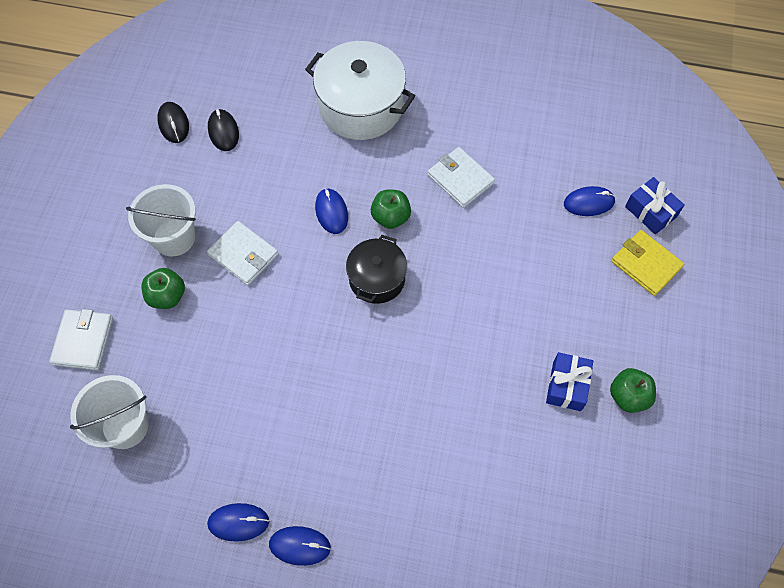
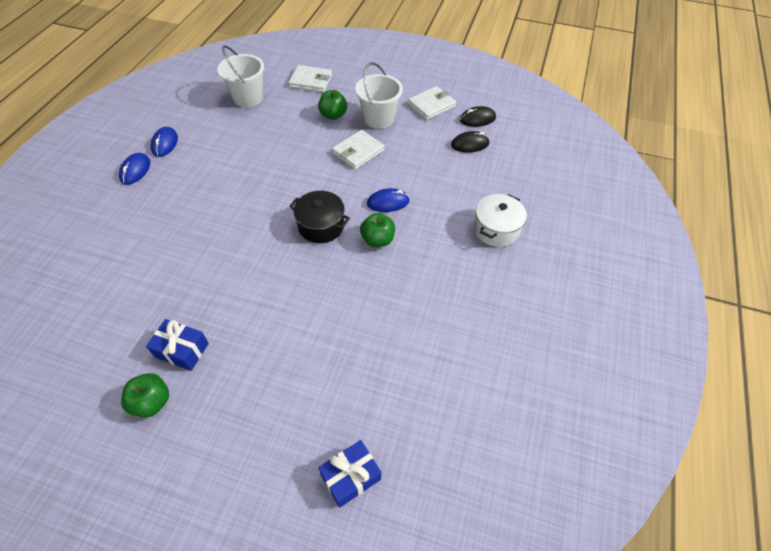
camera: 95 degrees right, 10 degrees down
white pot [305,41,415,140] -> white pot [474,194,527,247], size x0.61
white wallet [428,147,495,208] -> white wallet moved to [408,86,456,120]
blue mouse [564,186,615,216] -> none
yellow wallet [611,230,684,296] -> none

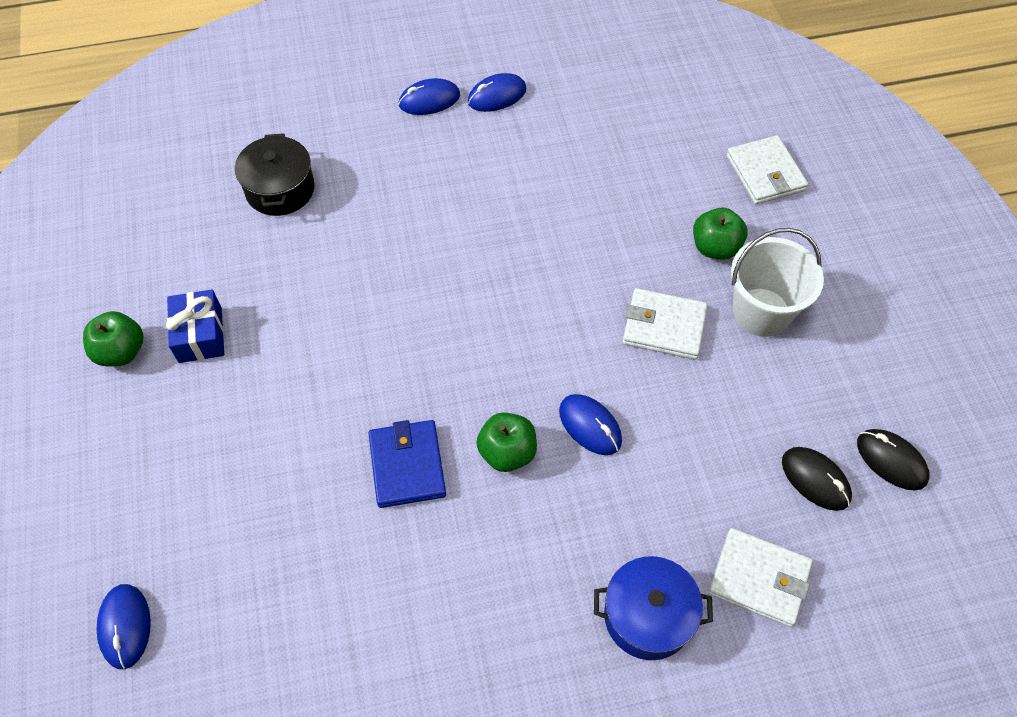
camera: 60 degrees right, 5 degrees up
white bucket [217,45,264,107] -> none
black pot [289,191,350,243] -> black pot moved to [235,133,315,216]
blue gift [318,440,381,508] -> blue mouse [96,584,151,669]
white wallet [408,86,456,120] -> white wallet moved to [708,528,813,627]
white pot [474,194,527,247] -> blue pot [594,556,713,660]
none -> blue wallet [368,420,446,508]

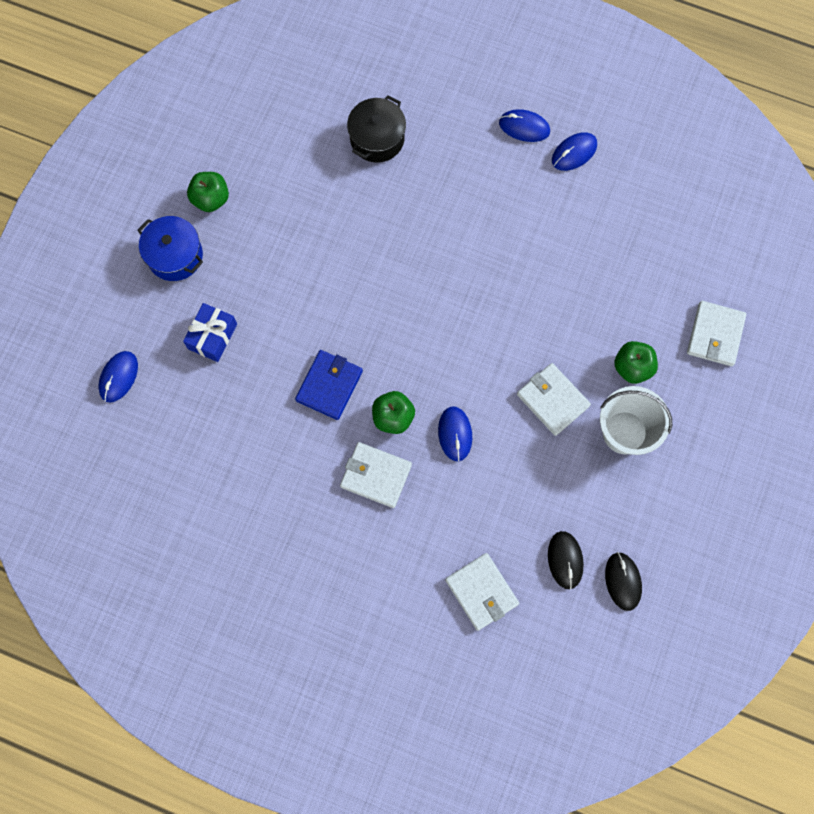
camera: 35 degrees right, 15 degrees up
blue gift [166,289,224,363] -> blue gift moved to [183,303,237,362]
blue mouse [468,73,526,112] -> blue mouse turned 45 degrees counterclockwise [552,132,597,171]
blue pot [594,556,713,660] -> blue pot moved to [137,216,203,281]
none -> white wallet [340,442,412,508]

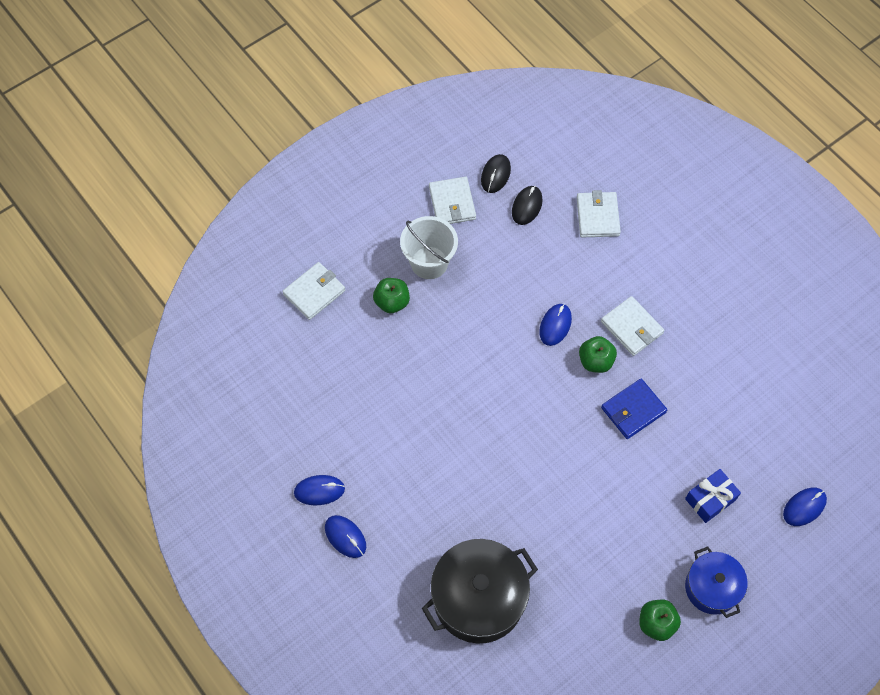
camera: 150 degrees left, 10 degrees down
black pot [347,95,406,162] -> black pot [421,539,538,644], size x1.65
white wallet [517,363,591,436] -> white wallet moved to [429,177,476,224]

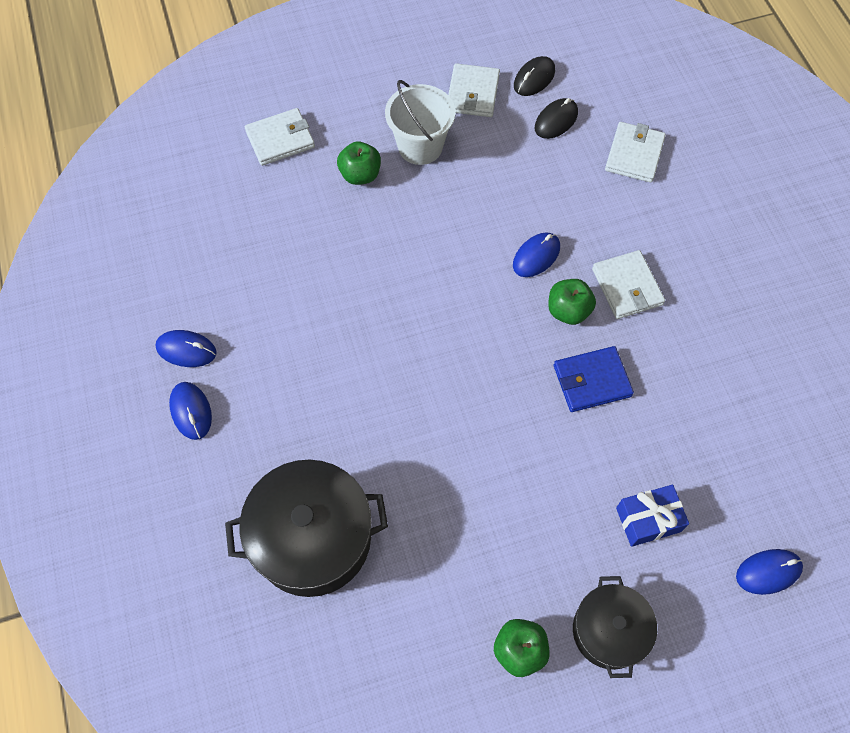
camera: 20 degrees right, 0 degrees up
blue pot [685,547,748,618] -> black pot [573,576,657,678]

